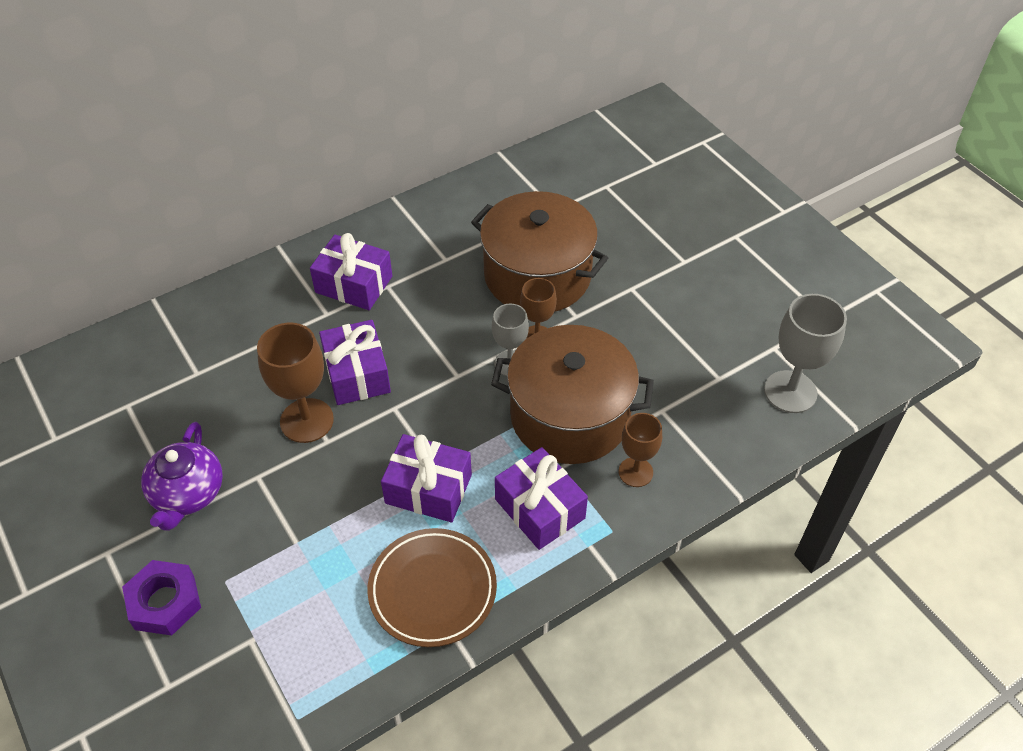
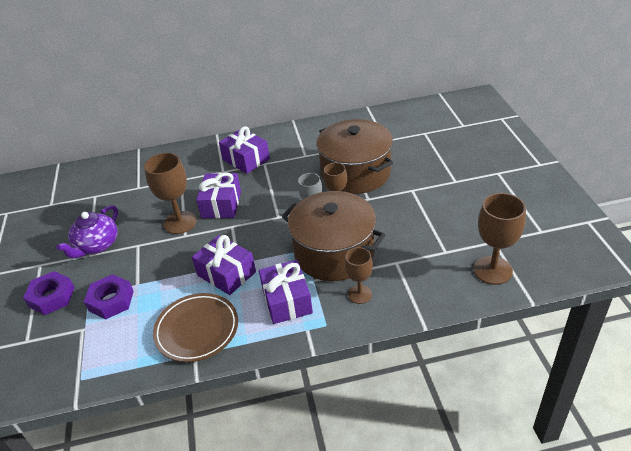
camera: 25 degrees right, 10 degrees down
grey goblet [764,294,847,413] -> brown goblet [474,193,526,285]
none -> purple nut [84,274,134,319]

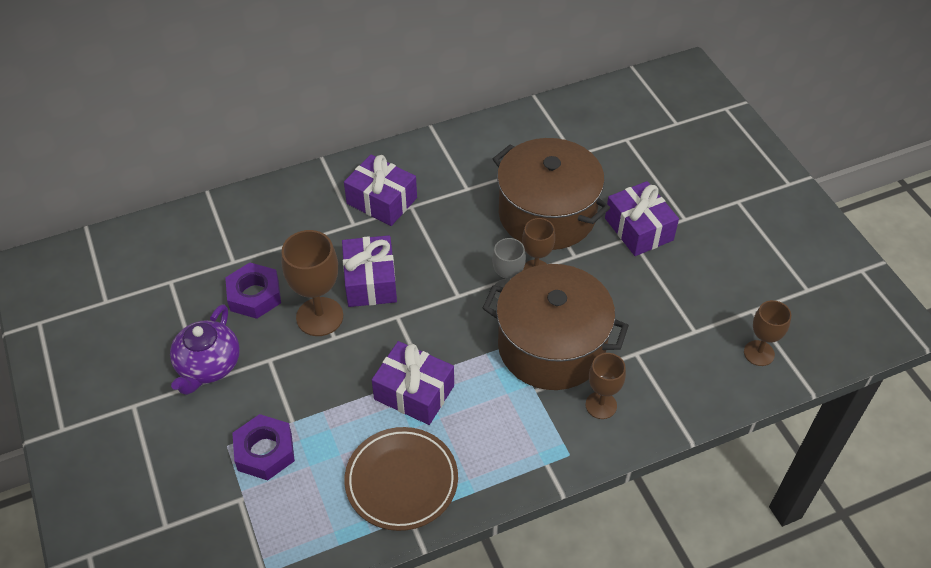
camera: 15 degrees left, 10 degrees up
purple nut [23,271,75,315] -> purple nut moved to [225,263,281,319]
purple gift [259,260,313,324] -> purple gift moved to [605,181,679,256]
brown goblet [474,193,526,285] -> brown goblet [744,300,791,366], size x0.63

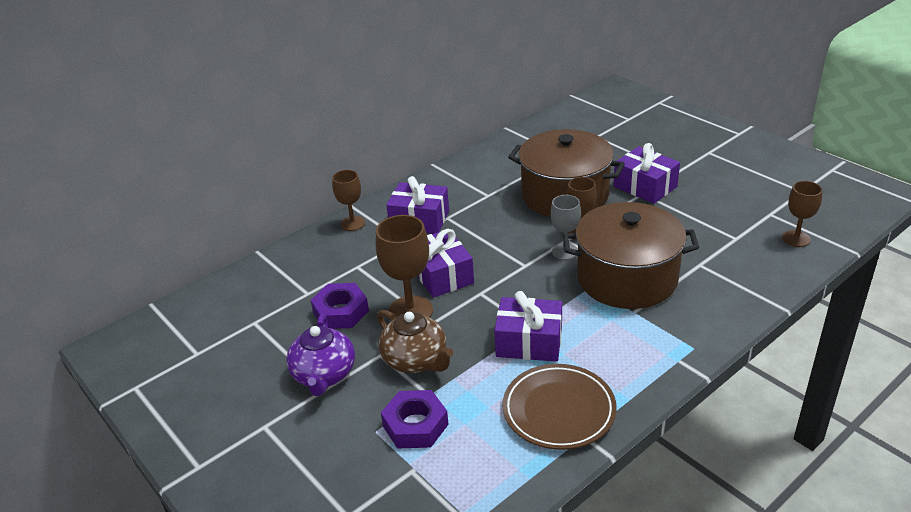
camera: 15 degrees left, 15 degrees down
brown goblet [585,353,626,419] -> brown goblet moved to [332,170,365,231]
none -> brown teapot [377,310,453,373]

